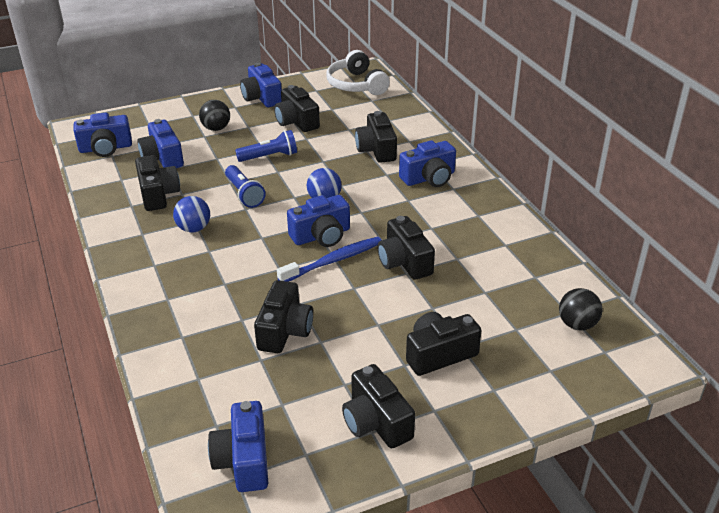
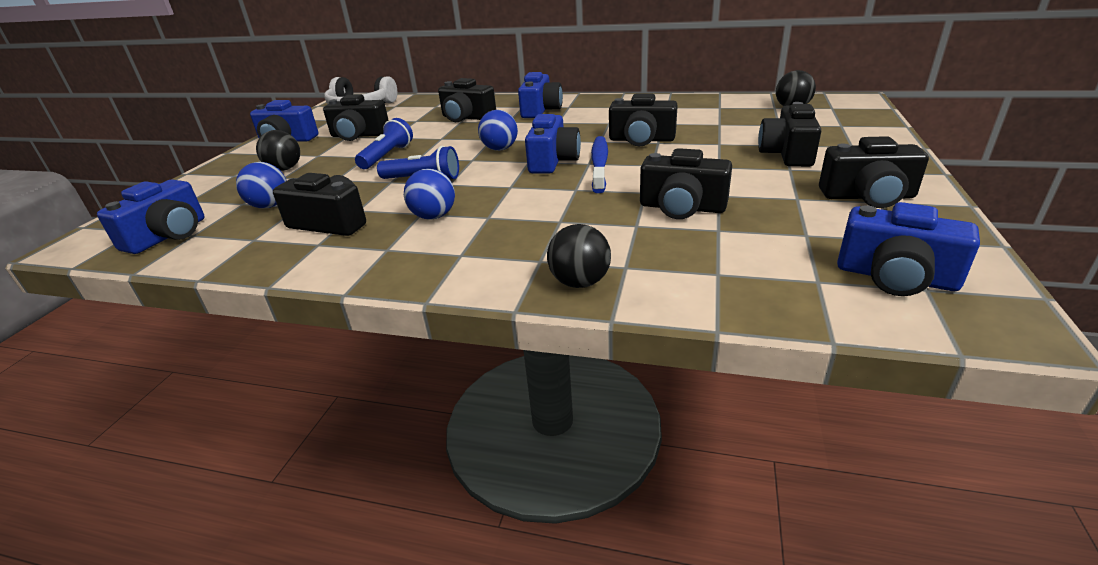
camera: 50 degrees left, 5 degrees down
blue camera [137,119,184,168] -> blue ball [236,162,287,209]
black camera [254,280,313,353] -> black camera turned 150 degrees clockwise [640,148,732,219]
none -> black ball [547,224,611,288]

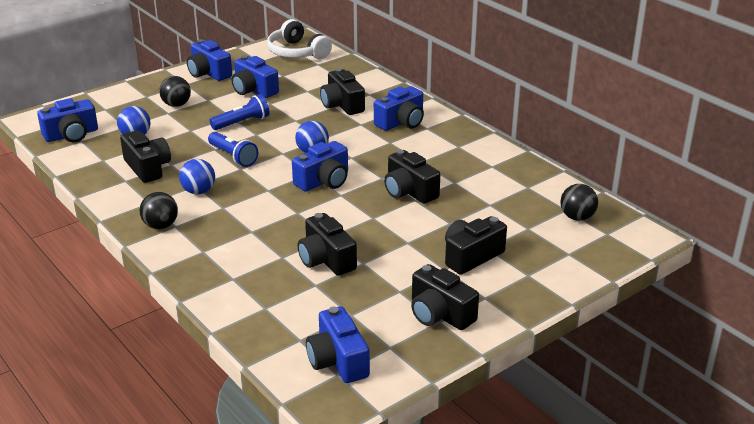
camera: 35 degrees right, 0 degrees up
black camera [323,94,389,141] -> blue camera [232,55,279,98]
black ball [547,224,611,288] -> black ball moved to [140,192,178,229]
blue toothbrush [591,136,608,193] -> none

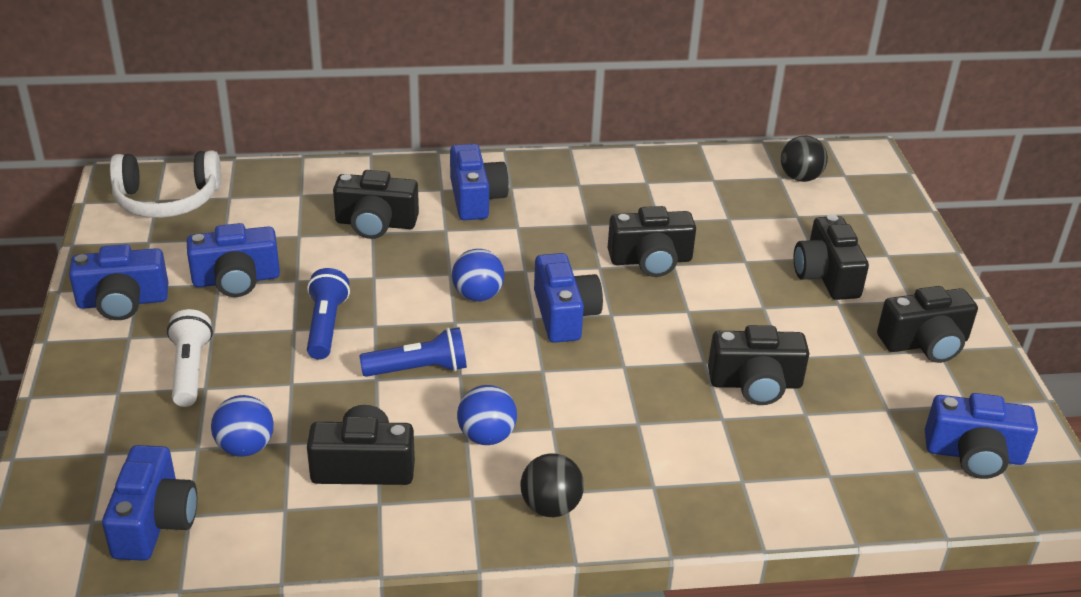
camera: 60 degrees left, 5 degrees up
black ball [159,76,191,107] -> white flashlight [167,309,213,407]

